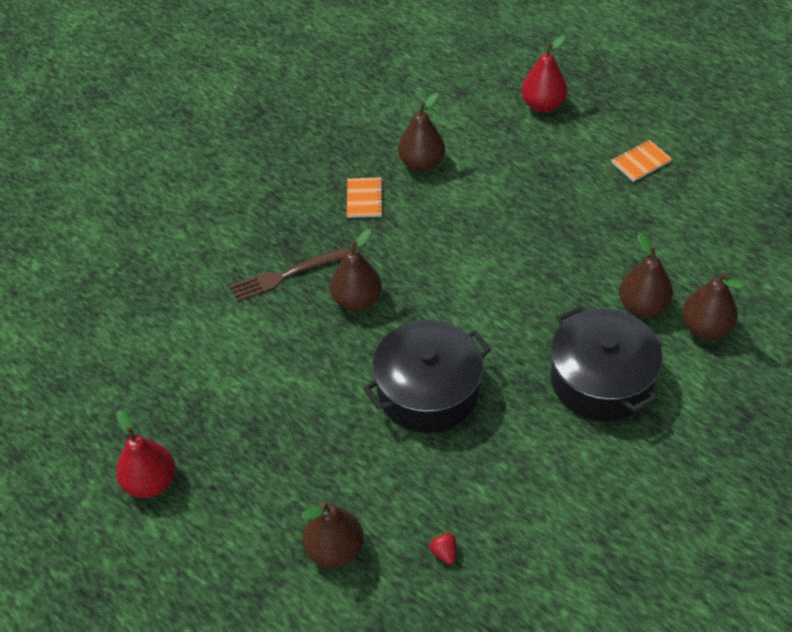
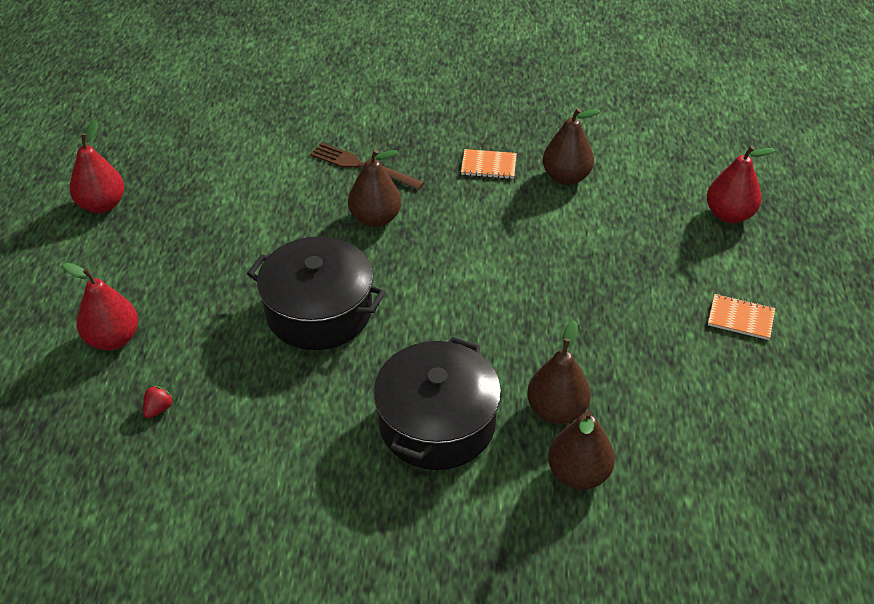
camera: 50 degrees right, 5 degrees down
brown pear [301,502,364,568] -> red pear [63,263,138,350]
orange notebook [347,177,383,218] -> orange notebook turned 45 degrees clockwise [461,149,517,179]

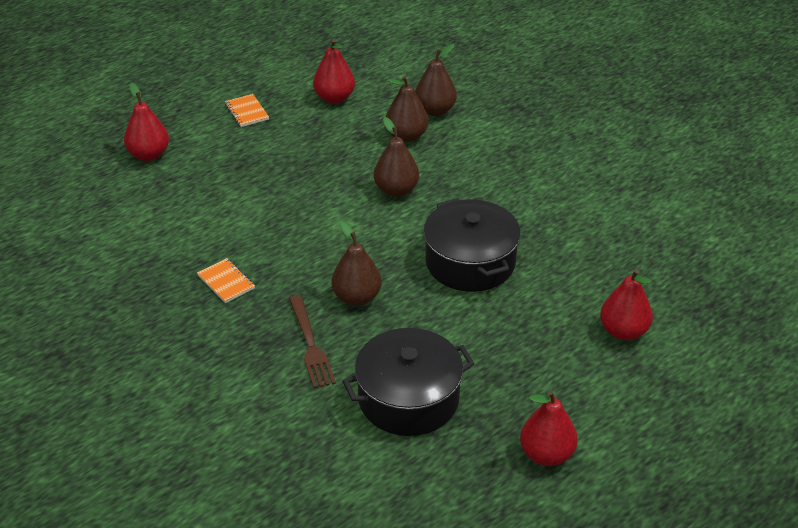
camera: 135 degrees left, 5 degrees down
red strawberry [143,385,174,419] -> none
black pot [373,337,501,470] -> black pot moved to [343,328,475,436]
brown pear [543,108,600,185] -> brown pear moved to [374,117,419,197]
none -> red pear [313,39,355,104]

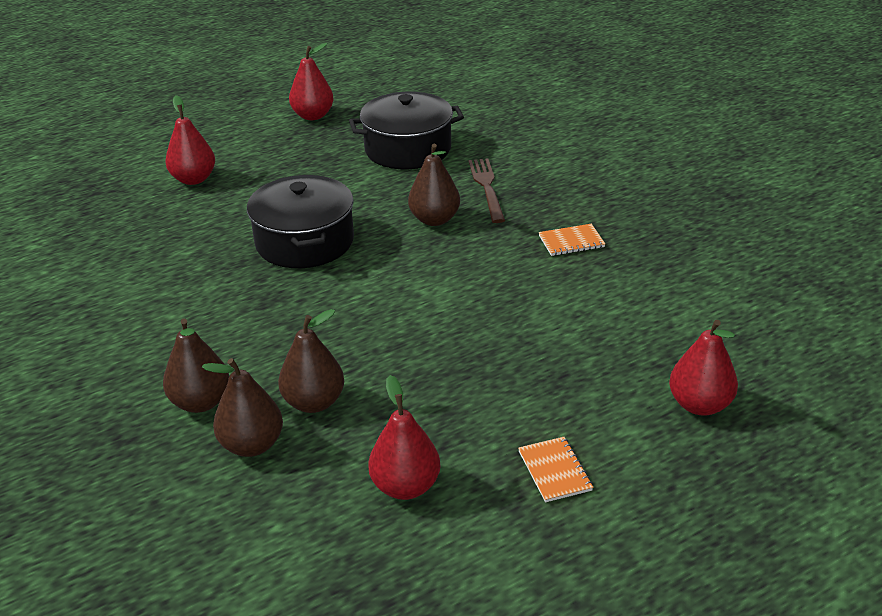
camera: 170 degrees left, 5 degrees down
orange notebook [197,258,255,303] -> orange notebook turned 75 degrees counterclockwise [539,224,605,256]
brown pear [374,117,419,197] -> brown pear moved to [163,319,229,413]

